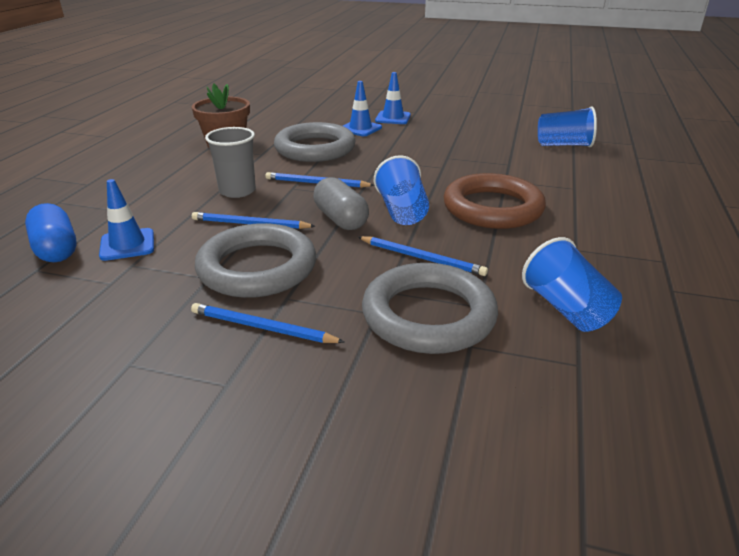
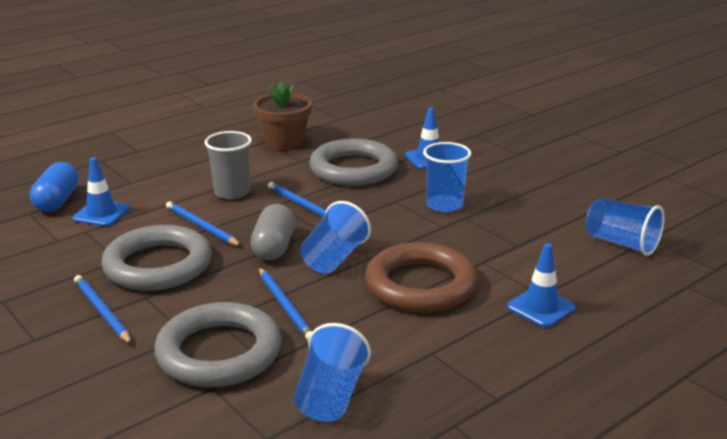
camera: 35 degrees right, 5 degrees down
blue traffic cone [375,72,411,124] -> blue traffic cone moved to [507,243,575,328]
none -> blue cup [423,142,471,212]

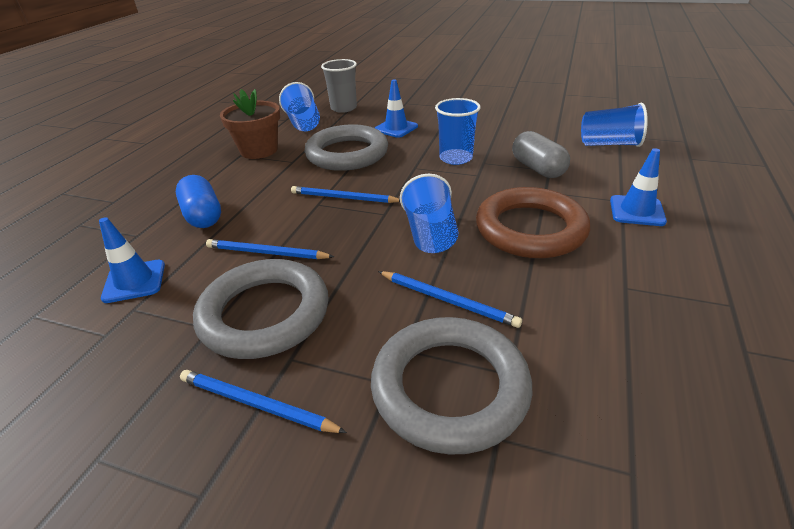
camera: 30 degrees left, 10 degrees up
blue capsule [30,162,79,212] -> blue capsule moved to [176,175,221,228]
grey cup [205,131,252,200] -> grey cup moved to [321,59,357,113]
grey capsule [251,204,295,260] -> grey capsule moved to [512,131,570,178]
blue cup [294,323,371,422] -> blue cup moved to [279,82,320,131]

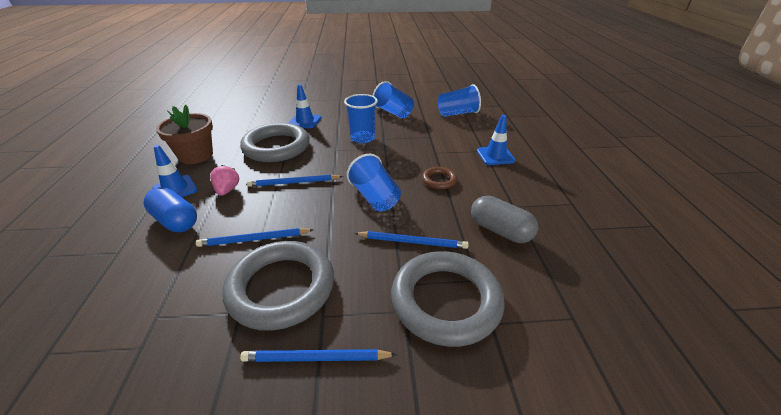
camera: 25 degrees left, 0 degrees up
blue traffic cone [99,217,165,303] -> blue traffic cone moved to [153,145,198,197]
blue cup [279,82,320,131] -> blue cup moved to [373,81,414,119]
grey cup [321,59,357,113] -> none
brown ring [476,187,590,258] -> brown ring [422,167,458,189], size x0.46
grey capsule [512,131,570,178] -> grey capsule moved to [471,196,538,243]
none -> pink strawberry [210,165,239,196]

